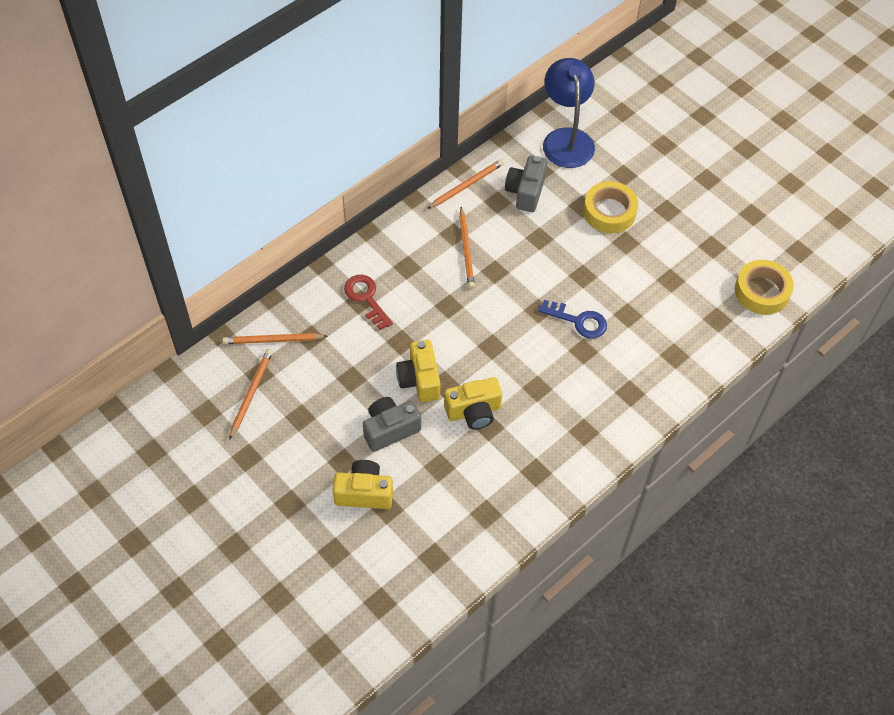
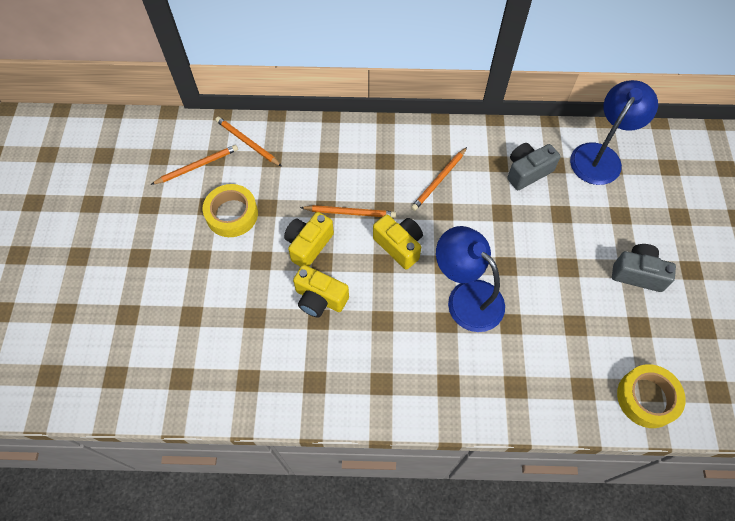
camera: 45 degrees right, 5 degrees up
yellow camera [333,460,393,509] -> yellow camera moved to [373,214,423,270]
red key [344,275,393,330] -> none
grey camera [363,397,421,452] -> grey camera moved to [612,244,676,292]
orange pencil [427,159,504,209] -> orange pencil moved to [300,205,396,218]
blue key [538,300,607,338] -> blue lamp [436,226,505,332]
yellow tape [583,181,638,233] -> yellow tape moved to [203,184,258,237]

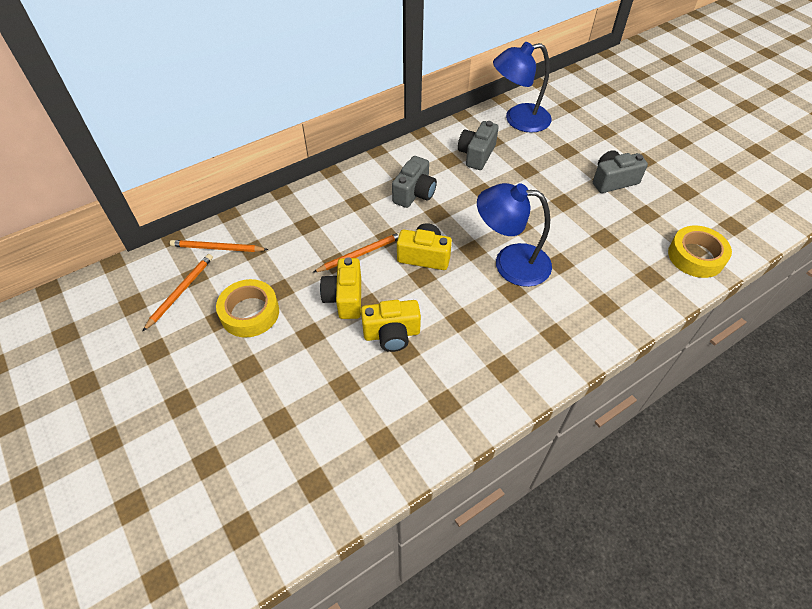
camera: 35 degrees left, 10 degrees down
orange pencil [411,147,467,211] -> grey camera [392,156,437,208]
blue lamp [570,80,658,185] -> blue lamp turned 105 degrees counterclockwise [493,42,552,133]

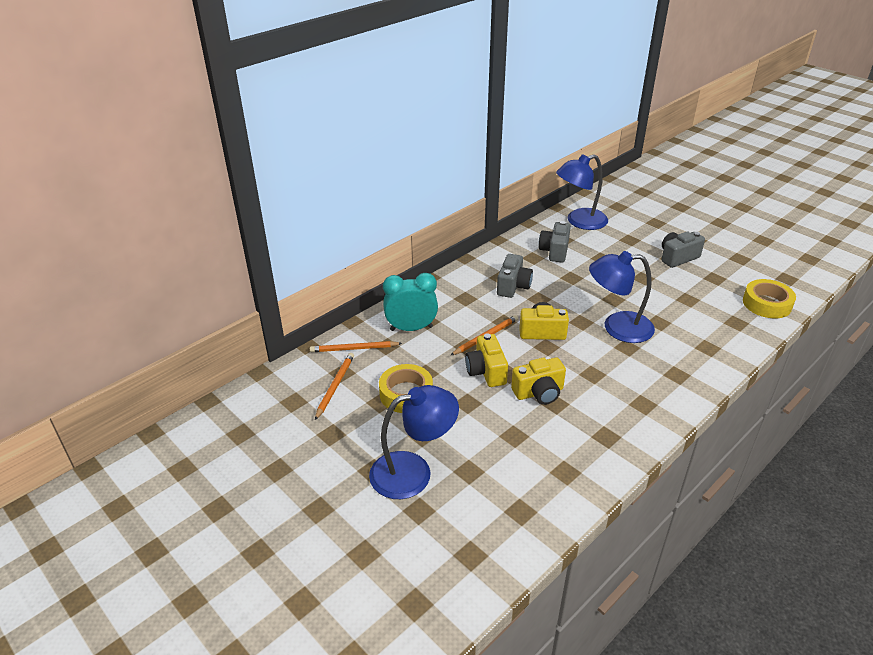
camera: 10 degrees left, 15 degrees down
none -> blue lamp [369,385,459,499]
none -> turquoise clock [383,273,438,331]

